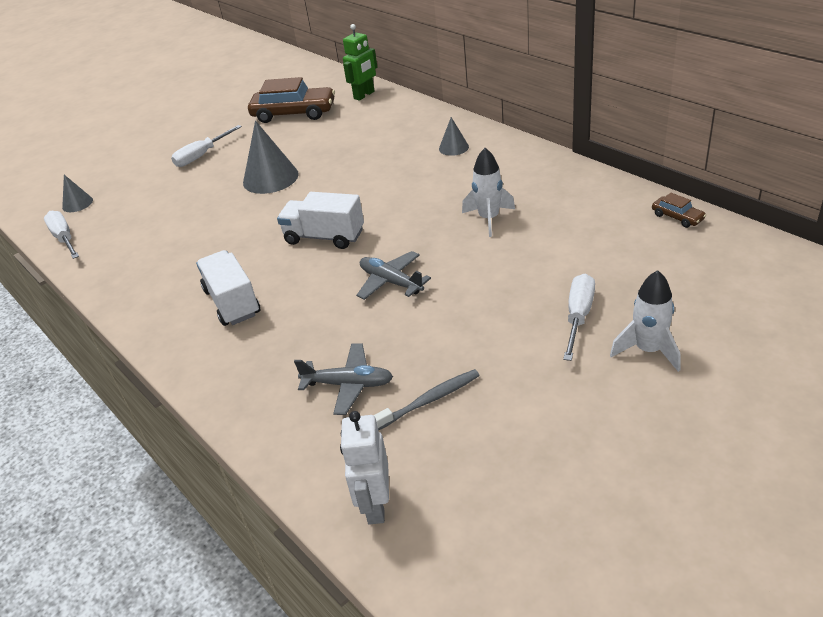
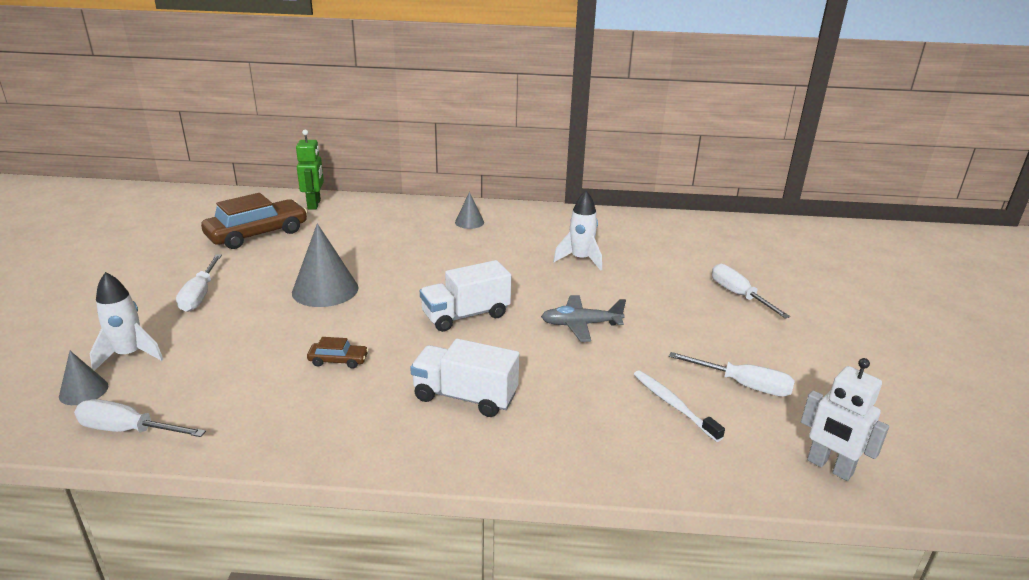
camera: 50 degrees left, 10 degrees down
grey plane [294,344,393,415] -> white toothbrush [634,370,725,442]
grey toothbrush [374,369,480,430] -> white screwdriver [669,352,795,397]
white rocket [610,270,681,372] -> white rocket moved to [90,272,163,371]
brown car [652,193,706,228] -> brown car moved to [307,337,369,369]

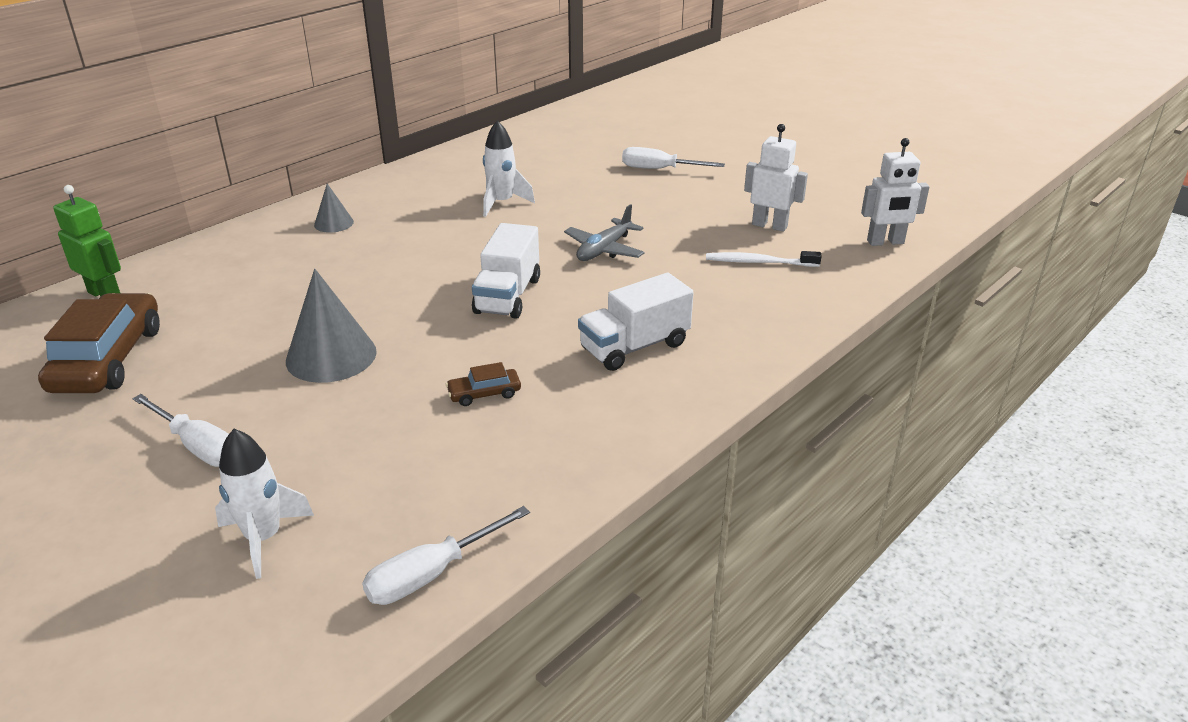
camera: 50 degrees left, 5 degrees up
grey cone [59,351,108,405] -> none
brown car [307,337,369,369] -> brown car turned 150 degrees counterclockwise [446,362,521,406]
white screwdriver [669,352,795,397] -> white robot [744,124,808,232]

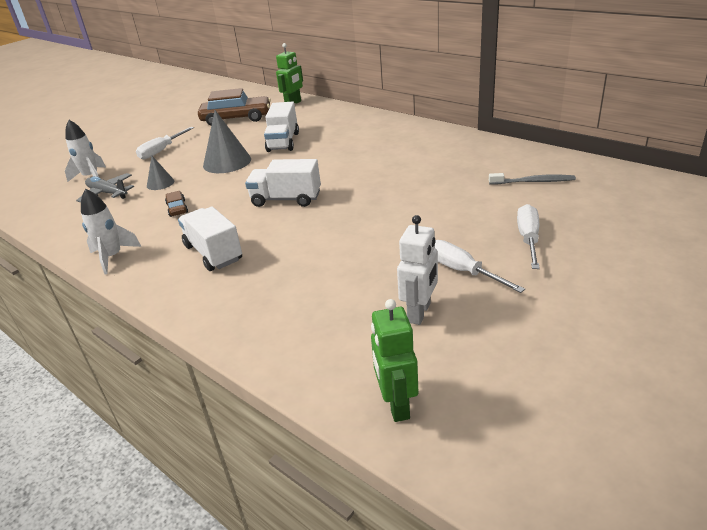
camera: 90 degrees right, 0 degrees up
grey cone [314,184,354,233] -> grey cone moved to [147,156,174,190]
white screwdriver [362,506,530,605] -> white screwdriver moved to [435,240,525,293]
white rocket [483,120,535,217] -> white rocket moved to [81,188,142,275]
grey plane [564,204,645,261] -> grey plane moved to [76,173,134,203]
white toothbrush [706,251,822,267] -> none
white robot [861,138,929,246] -> green robot [371,299,418,422]
none -> white truck [264,102,299,152]
none -> grey toothbrush [489,173,576,185]

